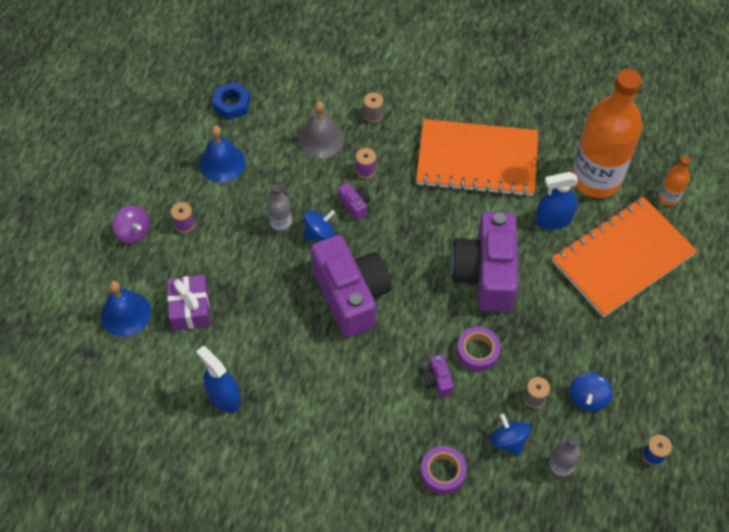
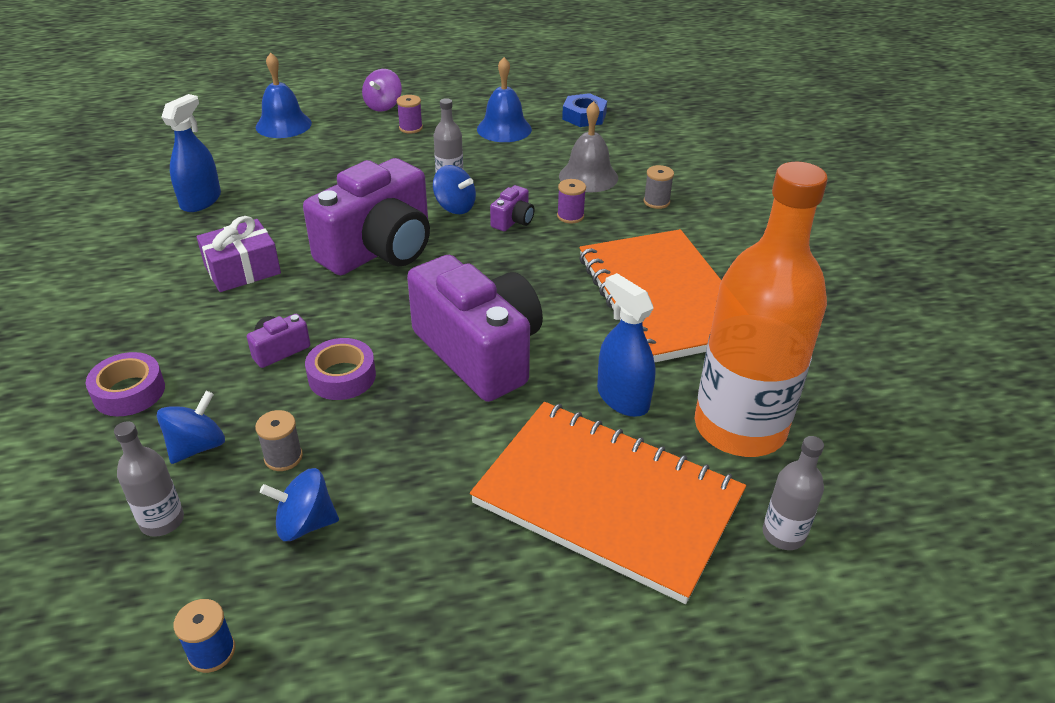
camera: 65 degrees right, 20 degrees down
purple gift [167,275,210,330] -> purple gift moved to [196,216,281,292]
purple camera [451,212,518,312] -> purple camera turned 75 degrees clockwise [407,255,543,402]
orange bottle [659,156,691,206] -> grey bottle [763,436,824,550]

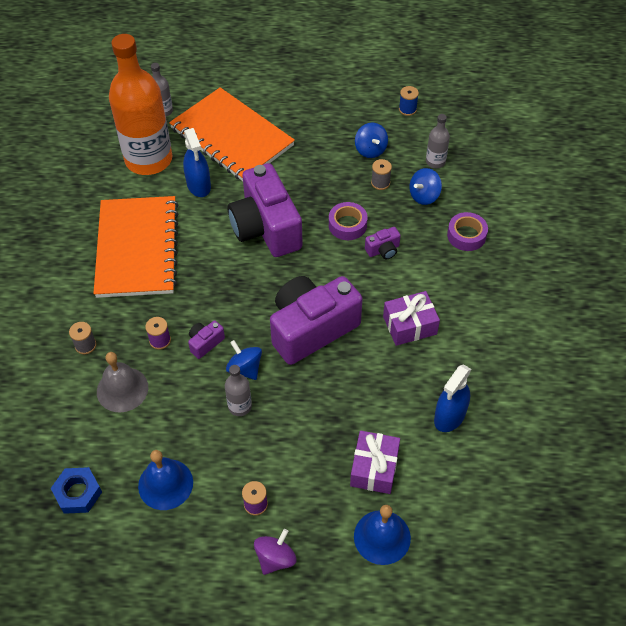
camera: 165 degrees left, 15 degrees up
blue spinning top [260,468,339,541] -> blue spinning top turned 60 degrees clockwise [355,123,388,158]
none -> purple gift [350,431,400,494]

